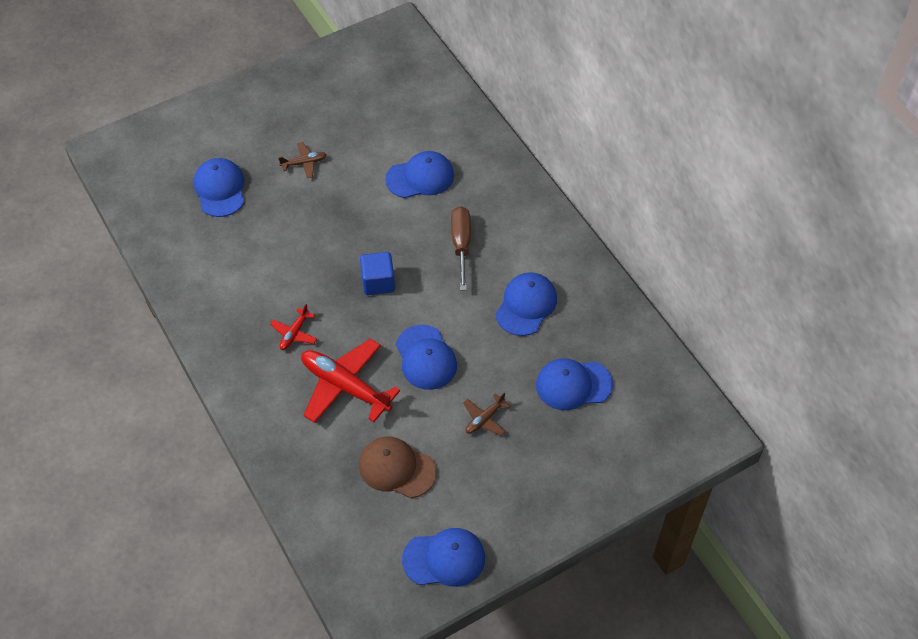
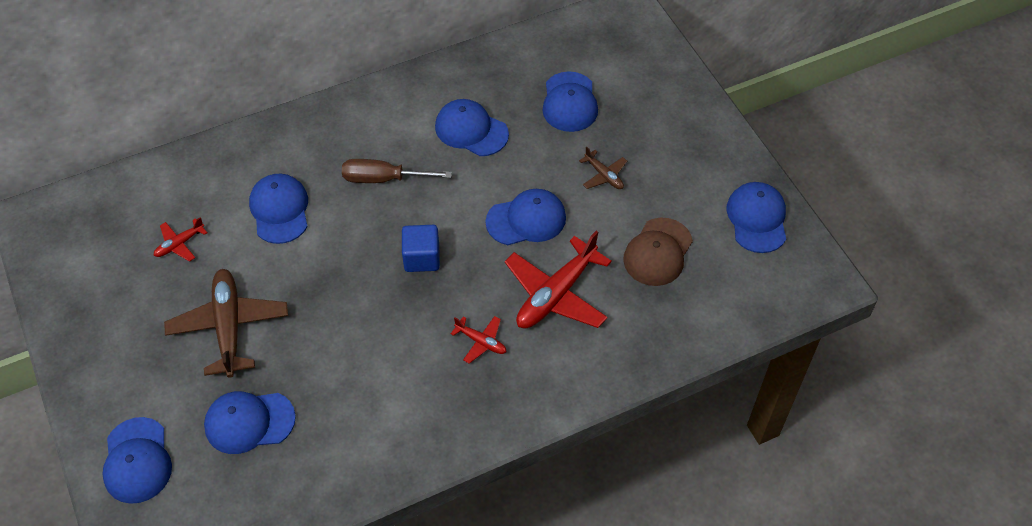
camera: 85 degrees left, 0 degrees up
brown plane [278,142,327,178] -> brown plane [164,269,288,378], size x2.07
none -> blue cap [102,417,172,504]
none -> red plane [154,217,207,262]

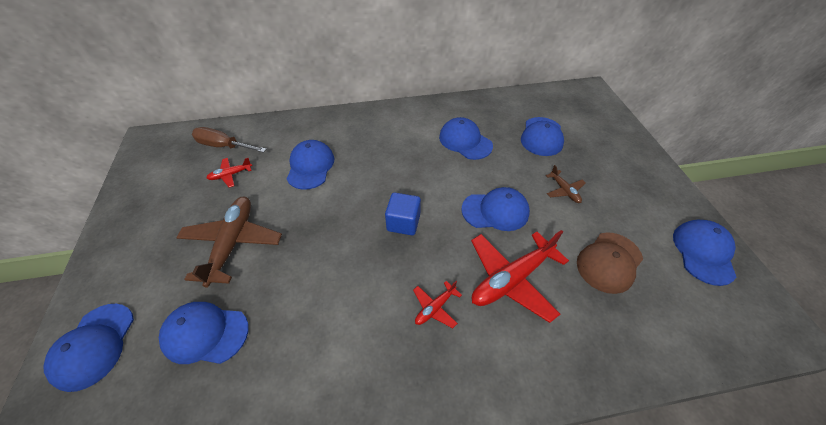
camera: 15 degrees right, 5 degrees down
brown screwdriver [342,159,452,183] -> brown screwdriver moved to [192,127,266,153]
red plane [451,316,506,364] -> red plane turned 90 degrees clockwise [413,281,462,328]

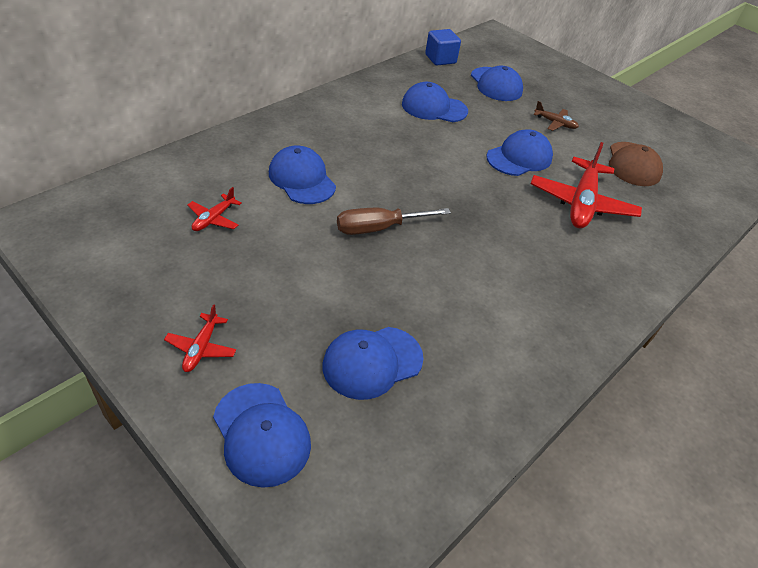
camera: 40 degrees left, 5 degrees down
brown plane [176,197,282,288] -> none
brown screwdriver [192,127,266,153] -> brown screwdriver moved to [337,208,451,235]
blue cube [385,193,421,235] -> blue cube moved to [425,29,461,65]
red plane [413,281,462,328] -> red plane moved to [164,304,236,372]
blue cap [673,220,736,286] -> none

